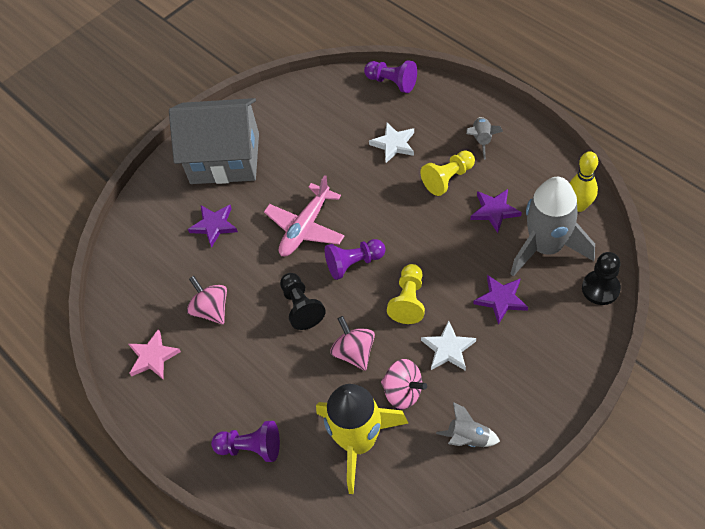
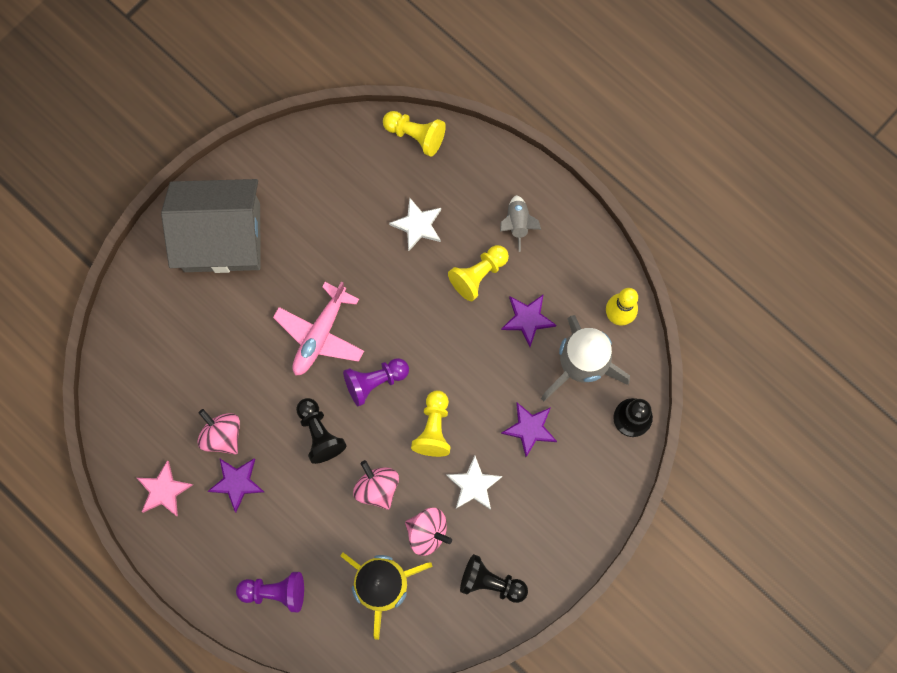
camera: 10 degrees left, 20 degrees up
purple star [188,205,238,248] -> purple star moved to [208,458,264,512]
purple pawn [364,60,417,93] -> yellow pawn [383,111,446,157]
grey rocket [436,402,500,447] -> black pawn [460,554,528,603]

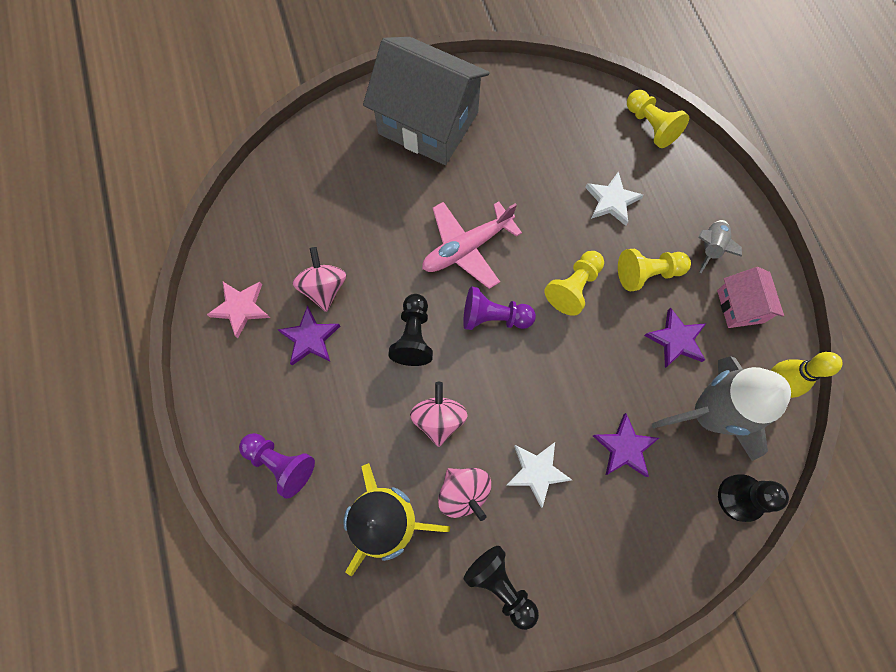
camera: 30 degrees right, 5 degrees down
yellow pawn [411,390,451,457] -> yellow pawn moved to [544,251,604,316]
none -> pink house [717,267,784,328]

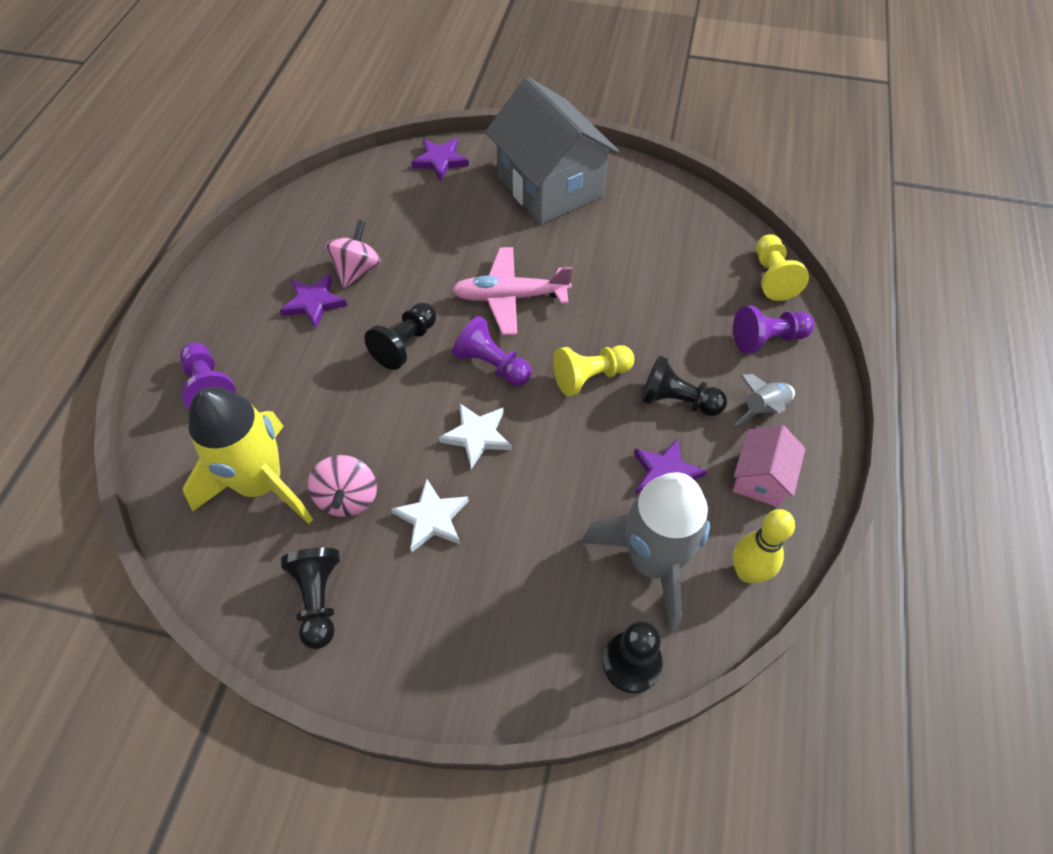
camera: 30 degrees right, 15 degrees down
pink star [207,282,270,338] -> none
pink spinning top [410,382,468,447] -> none
white star [585,171,644,226] -> white star moved to [439,404,512,469]
purple star [593,413,659,477] -> purple star moved to [411,138,469,181]
yellow pawn [618,249,691,291] -> black pawn [641,355,727,416]
none -> purple pawn [733,306,814,354]

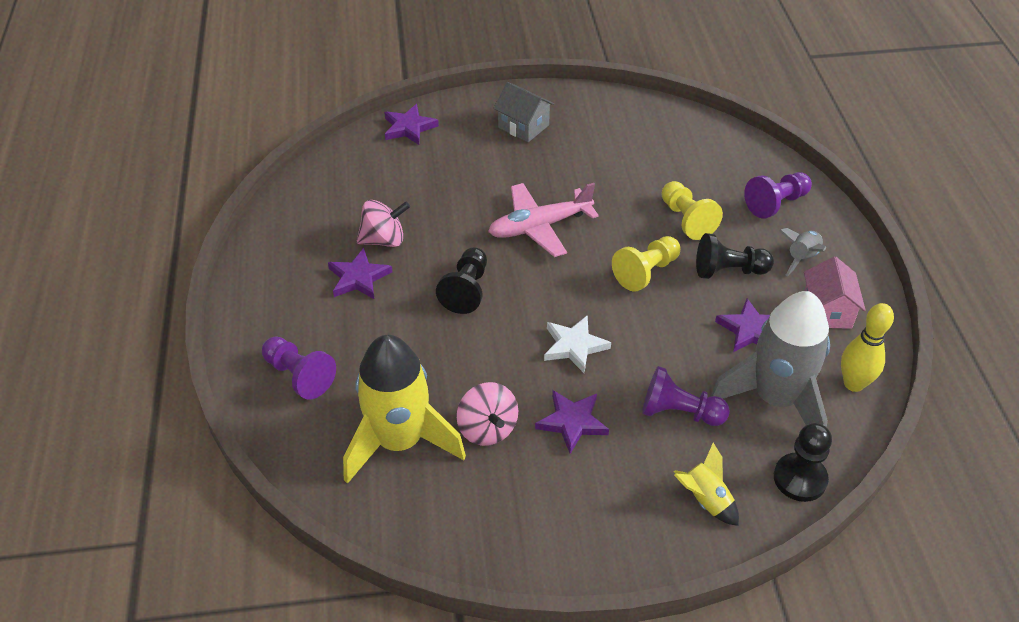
camera: 20 degrees left, 10 degrees down
black pawn [281,548,340,649] -> none
pink spinning top [325,220,381,288] -> pink spinning top turned 75 degrees clockwise [356,200,410,247]
white star [391,478,468,552] -> purple star [535,390,609,454]
purple pawn [452,316,531,386] -> purple pawn moved to [642,366,730,426]
grey house [485,77,619,224] -> grey house [493,82,554,142], size x0.48
yellow pawn [756,234,809,301] -> yellow pawn moved to [662,181,723,240]
none -> yellow rocket [674,443,739,526]

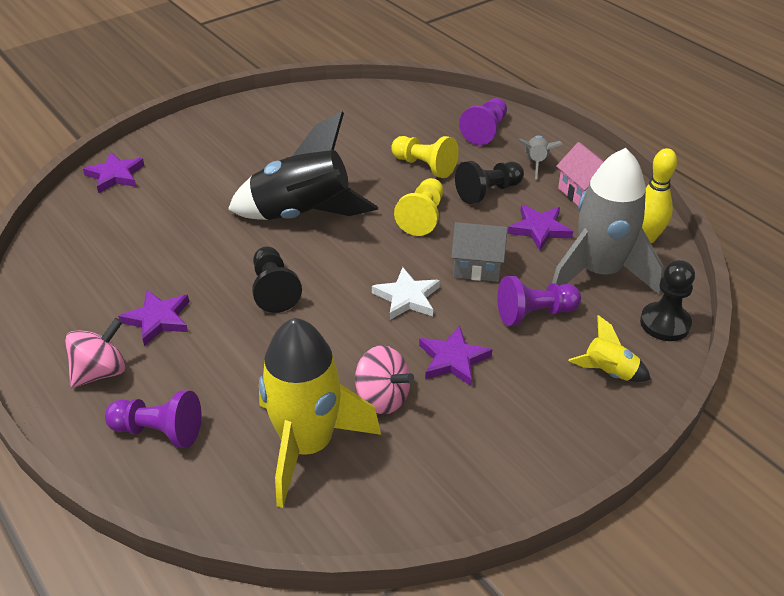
camera: 30 degrees left, 5 degrees down
pink spinning top [356,200,410,247] -> pink spinning top moved to [65,318,126,388]
pink plane [488,183,599,257] -> black rocket [228,111,378,220]
grey house [493,82,554,142] -> grey house moved to [451,222,508,282]

